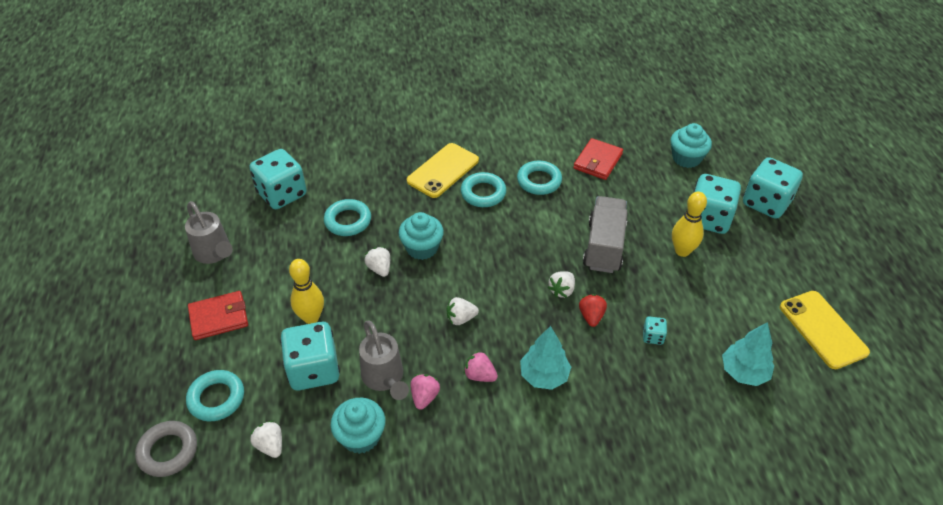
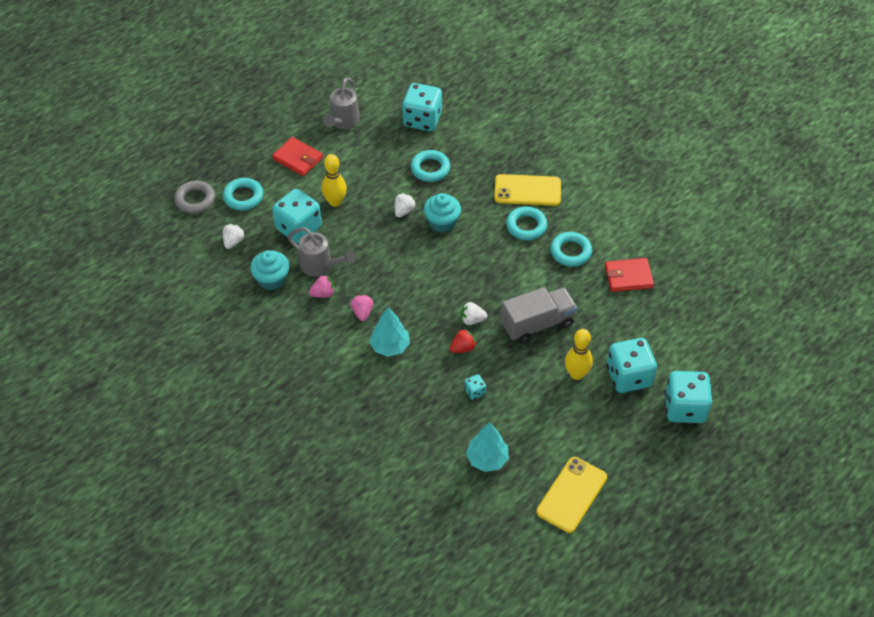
camera: 55 degrees right, 5 degrees up
grey watering can [359,320,409,400] -> grey watering can turned 90 degrees counterclockwise [288,227,356,277]
white strawberry [447,297,479,325] -> none
turquoise cupcake [671,123,712,168] -> none

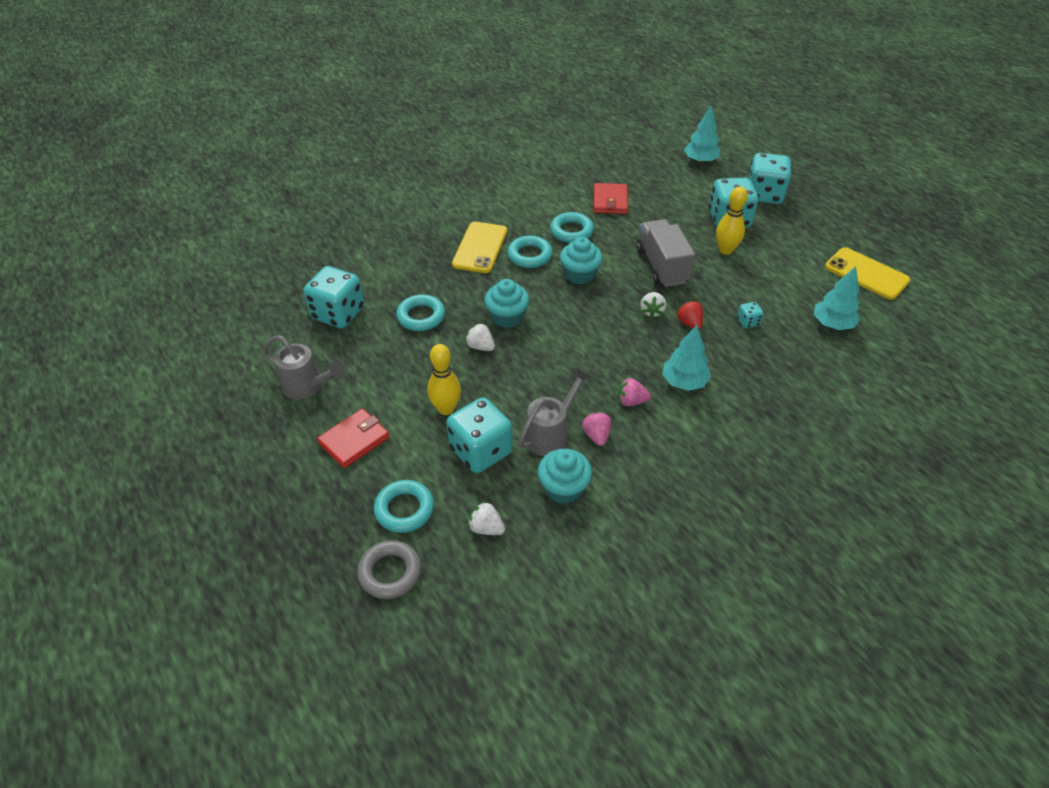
camera: 80 degrees left, 5 degrees down
none -> turquoise cupcake [560,237,602,285]
none -> turquoise tree [684,106,720,163]

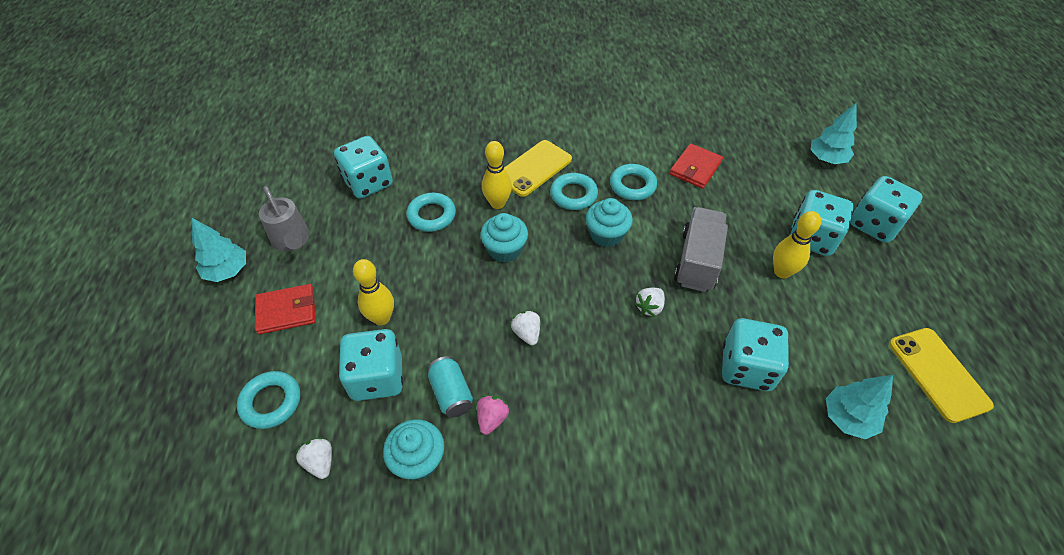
camera: 30 degrees right, 5 degrees up
grey ring [357,540,421,599] -> none
white strawberry [465,323,495,351] -> white strawberry moved to [511,310,540,345]
grey watering can [518,367,591,456] -> turquoise can [428,356,473,418]
pink strawberry [618,378,651,406] -> none
turquoise tree [662,325,711,391] -> turquoise tree moved to [192,218,246,282]
red strawberry [677,301,703,329] -> none
turquoise dice [737,302,764,328] -> turquoise dice [722,318,789,391], size x2.27
none -> yellow bowling pin [482,141,512,209]

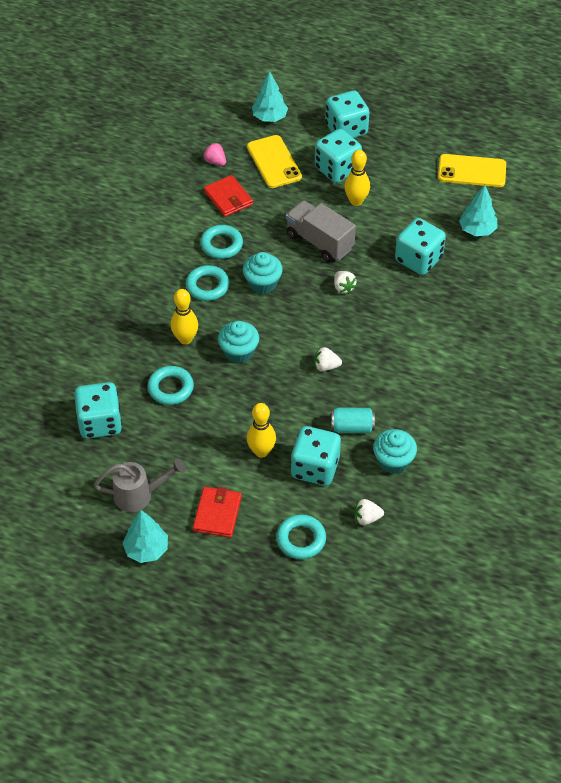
camera: 65 degrees left, 0 degrees up
pink strawberry [477,395,509,435] -> pink strawberry moved to [203,142,226,166]
yellow phone [504,140,572,197] -> yellow phone moved to [247,135,302,188]

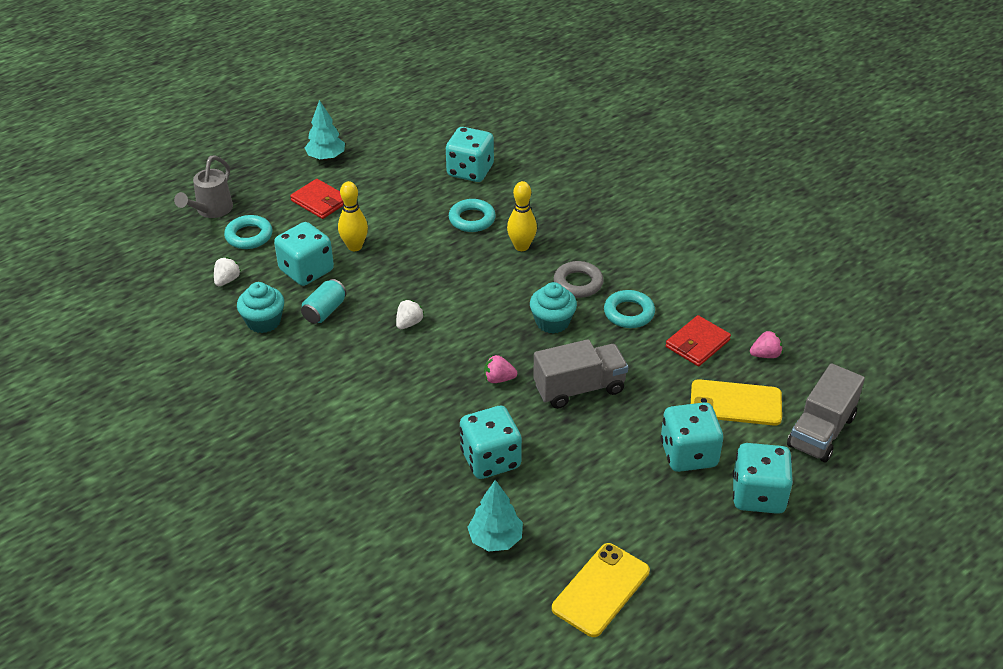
camera: 120 degrees right, 10 degrees down
grey watering can [94,459,186,512] -> grey watering can moved to [174,156,233,218]
turquoise ring [186,265,230,301] -> grey ring [554,261,604,298]
red wallet [204,175,253,217] -> red wallet turned 45 degrees counterclockwise [666,315,731,366]
turquoise cupcake [218,321,259,363] -> none
turquoise tree [252,71,288,122] -> grey truck [787,363,865,462]
white strawberry [334,271,357,294] -> pink strawberry [484,355,517,383]
yellow bowling pin [344,150,370,206] -> none

